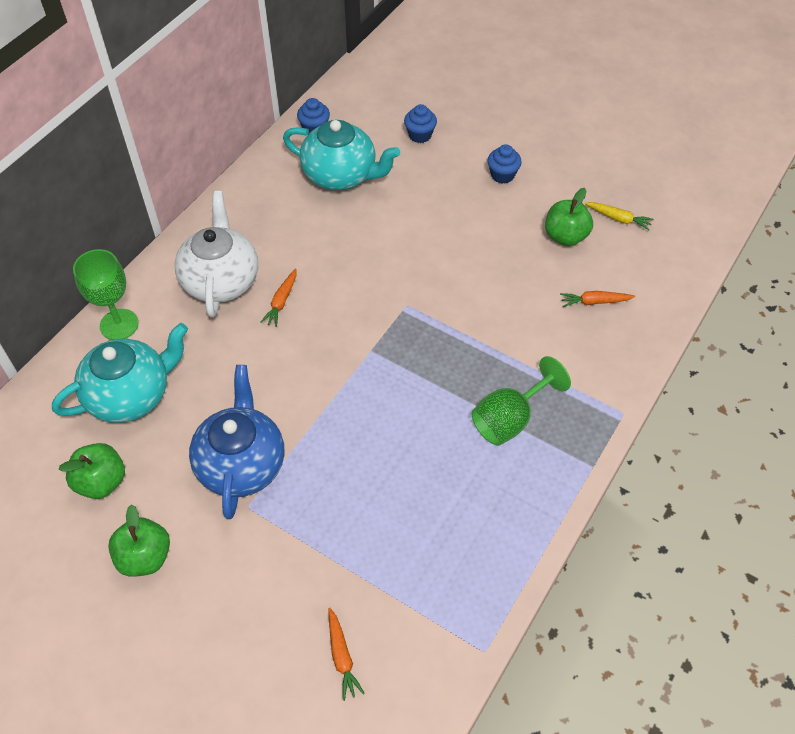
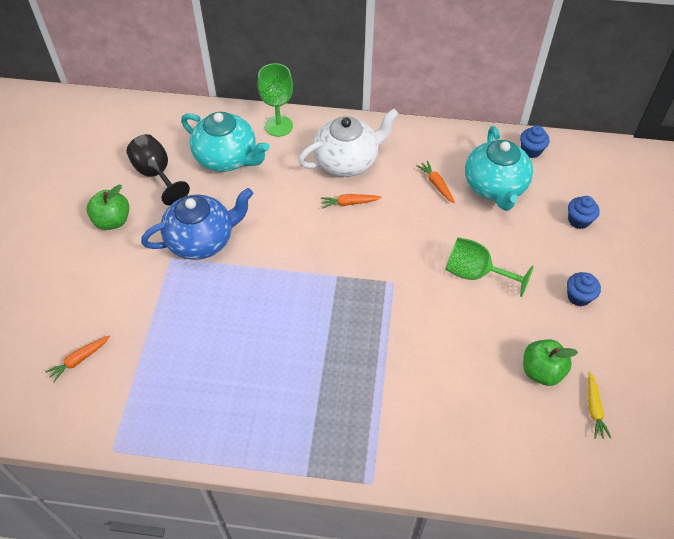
camera: 65 degrees right, 0 degrees up
green apple [59,443,125,499] -> black goblet [126,134,190,205]
green goblet [472,356,571,445] -> green goblet moved to [445,237,534,297]
orange carrot [560,291,635,307] -> orange carrot moved to [416,161,455,203]

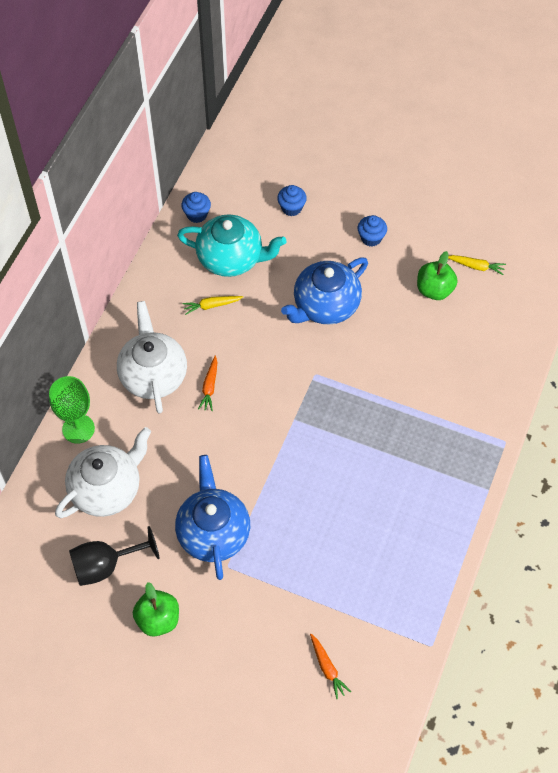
camera: 75 degrees left, 5 degrees up
turquoise teapot [181,112,269,172] -> white teapot [55,427,151,518]
orange carrot [416,161,455,203] -> yellow carrot [182,296,243,315]
green goblet [445,237,534,297] -> blue teapot [281,257,368,325]

